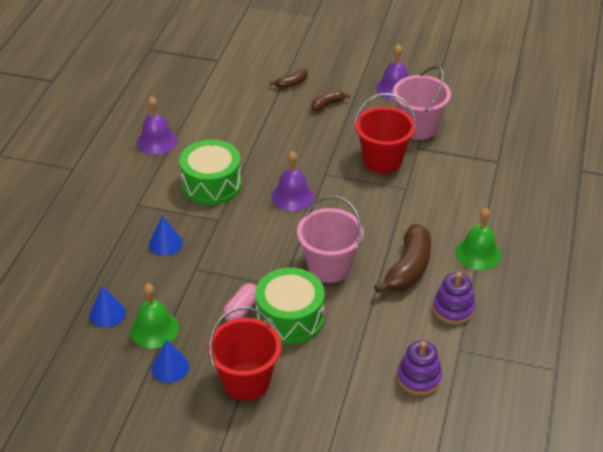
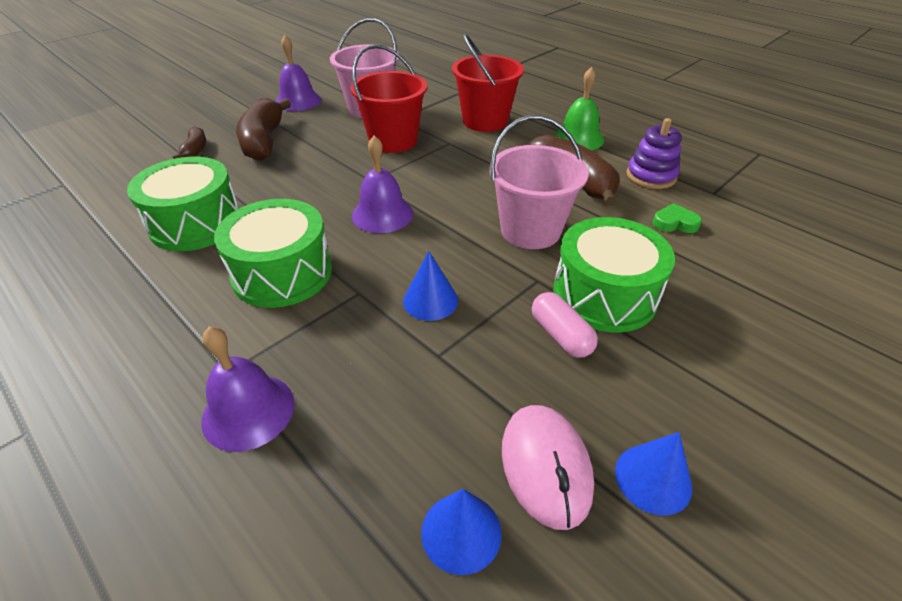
camera: 60 degrees left, 0 degrees up
green bell [130,284,179,348] -> pink mouse [502,405,594,530]
purple bell [137,96,178,155] -> purple bell moved to [201,326,295,452]
blue cone [149,216,183,256] -> blue cone moved to [403,251,458,321]
red bucket [207,307,282,401] -> red bucket moved to [452,34,524,132]
brown banana [312,90,350,111] -> brown banana [236,98,291,161], size x1.93
purple stacking toy [397,340,442,395] -> none
none -> green drum [127,157,239,251]
none -> green heart [653,203,702,233]

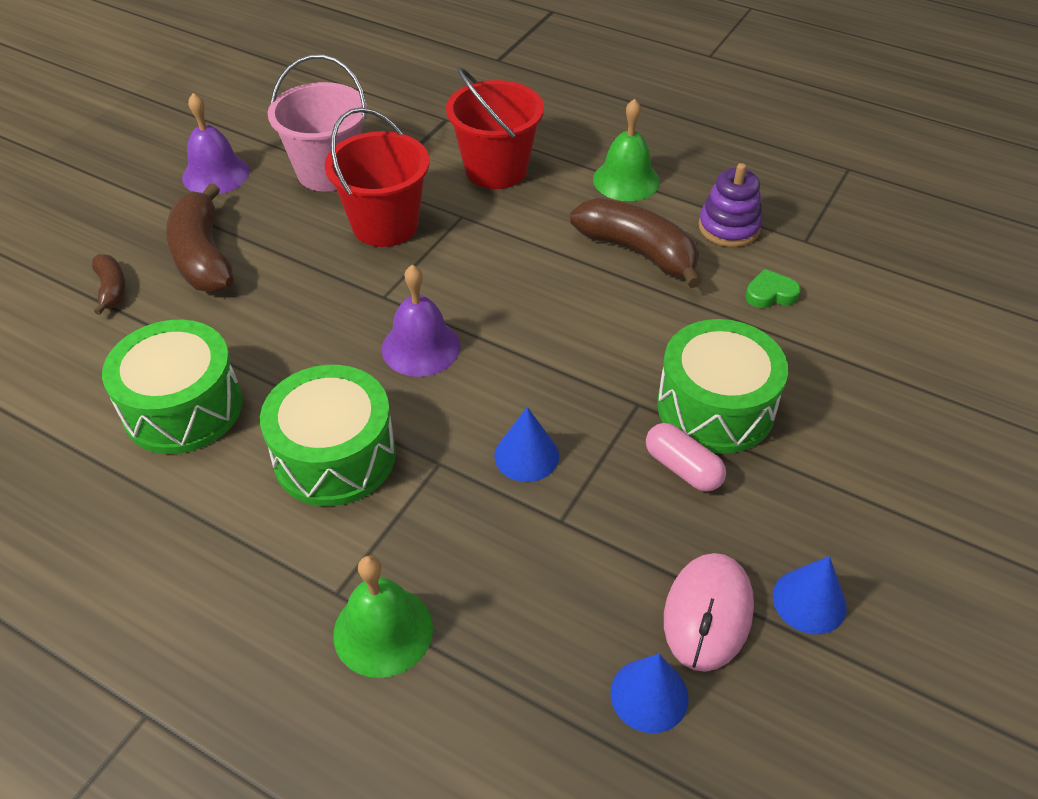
camera: 15 degrees left, 5 degrees up
purple bell [201,326,295,452] -> green bell [333,555,433,678]
pink bucket [489,115,589,249] -> none
pink mouse [502,405,594,530] -> pink mouse turned 45 degrees clockwise [664,553,754,672]

